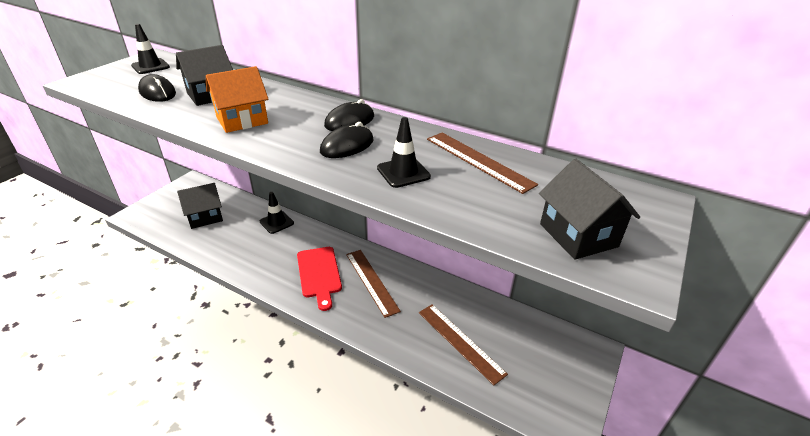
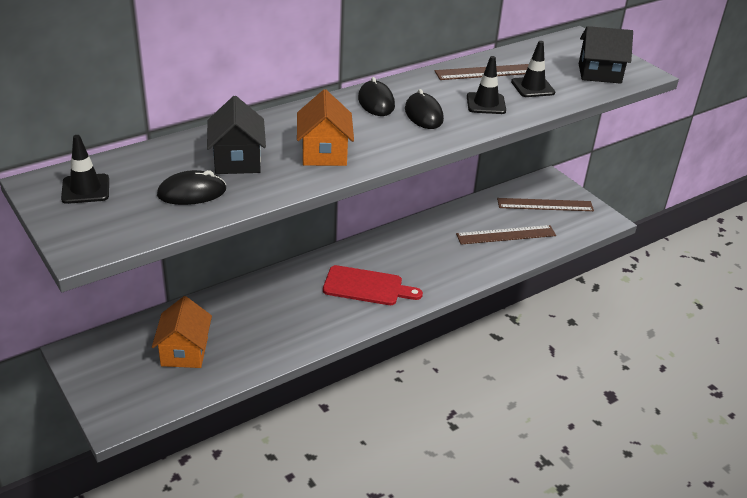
camera: 65 degrees left, 0 degrees up
black house [177,183,223,229] -> orange house [152,296,212,368]
black traffic cone [260,192,294,234] -> black traffic cone moved to [511,41,555,97]
brown ruler [346,250,401,318] -> brown ruler moved to [497,198,594,211]

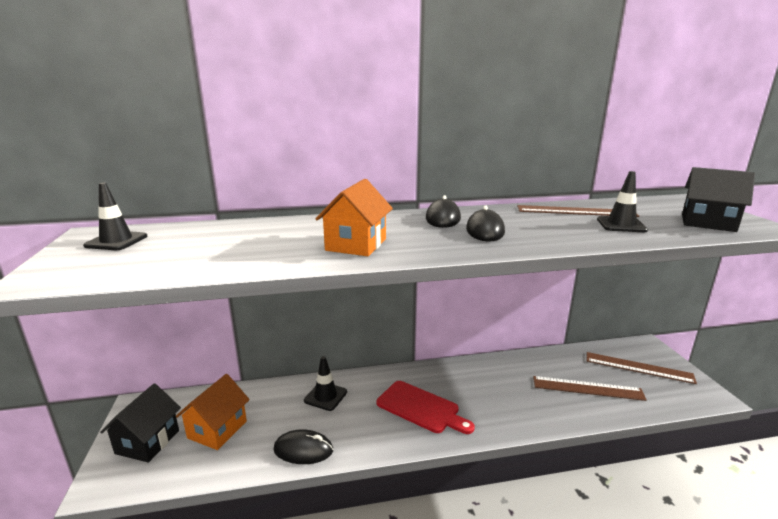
camera: 25 degrees right, 15 degrees down
black mouse [157,170,226,205] -> black mouse moved to [274,429,333,464]
black house [207,96,266,174] -> black house moved to [100,383,181,462]
black traffic cone [467,56,506,114] -> black traffic cone moved to [304,356,347,411]

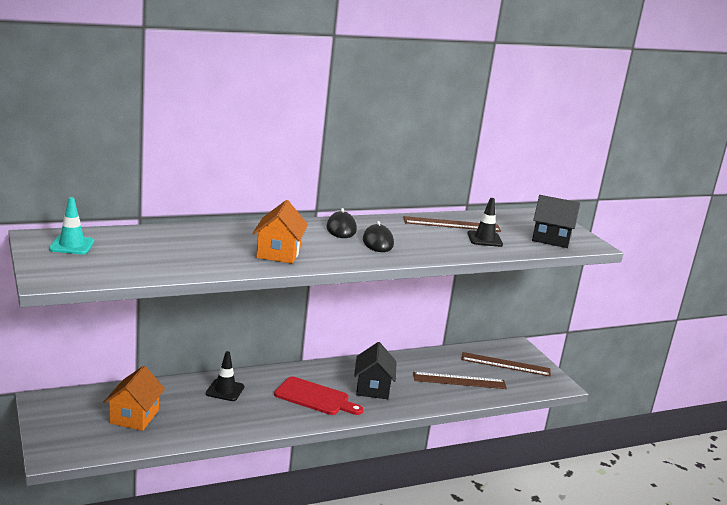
camera: 15 degrees left, 0 degrees up
black traffic cone [83,183,147,250] -> turquoise traffic cone [49,197,94,254]
black house [100,383,181,462] -> black house moved to [354,342,397,399]
black mouse [274,429,333,464] -> none

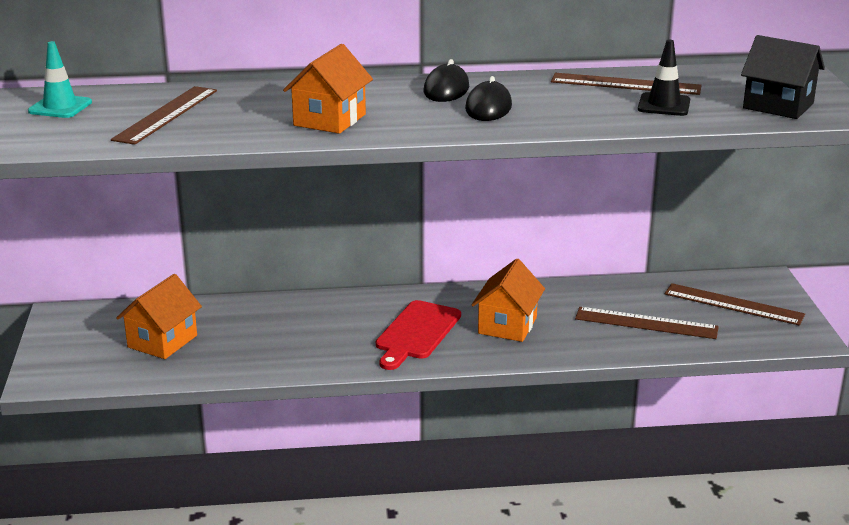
camera: 20 degrees right, 5 degrees up
black traffic cone [206,351,244,401] -> none
red cutting board [274,377,363,415] -> red cutting board turned 75 degrees clockwise [376,300,461,370]
black house [354,342,397,399] -> orange house [471,259,545,342]
none -> brown ruler [111,86,217,145]

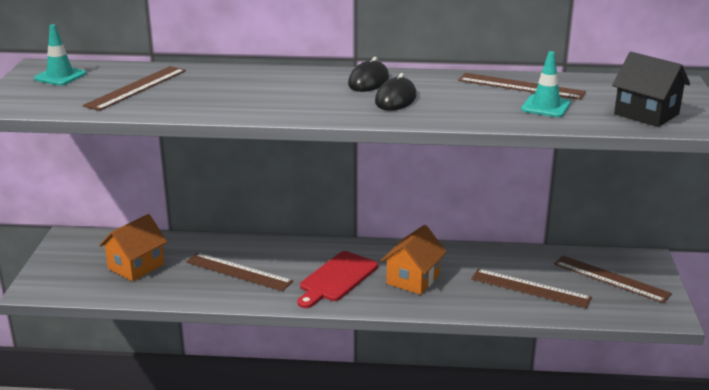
camera: 10 degrees right, 0 degrees up
orange house [283,44,373,134] -> none
black traffic cone [638,40,690,116] -> turquoise traffic cone [521,51,570,117]
none -> brown ruler [186,253,293,291]

